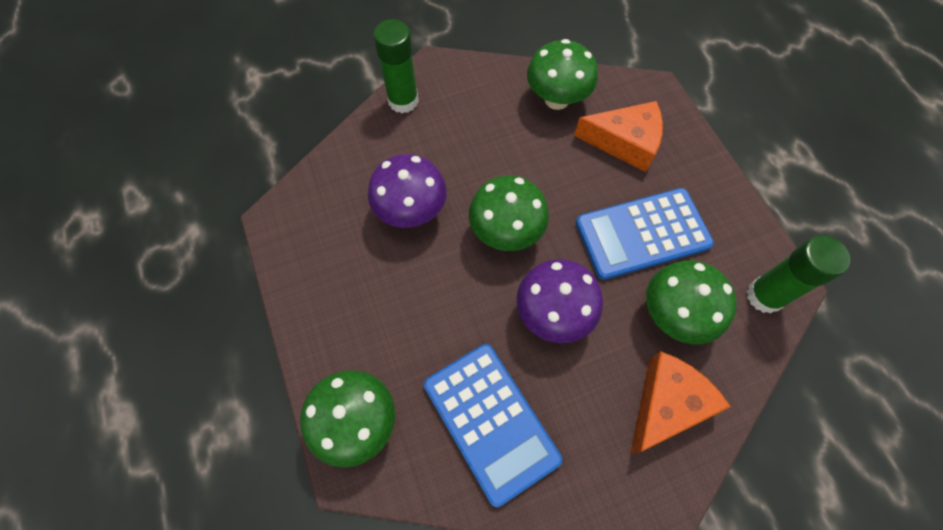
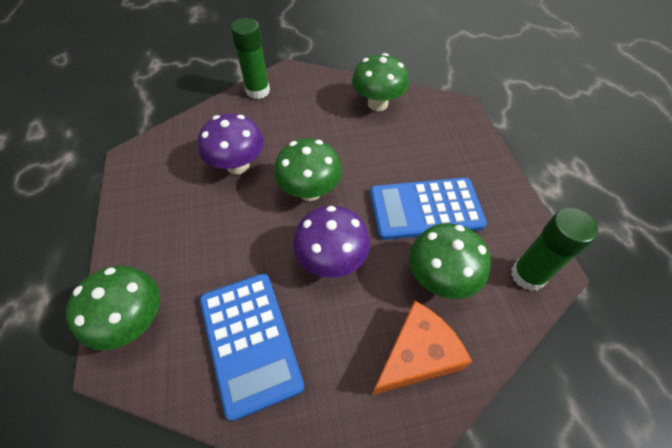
camera: 10 degrees right, 10 degrees down
orange cheese [574,101,663,172] -> none

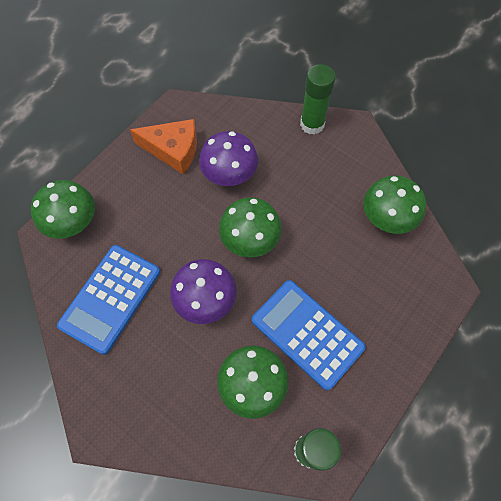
camera: 50 degrees right, 10 degrees up
orange cheese [372,300,472,395] -> orange cheese moved to [130,119,197,175]

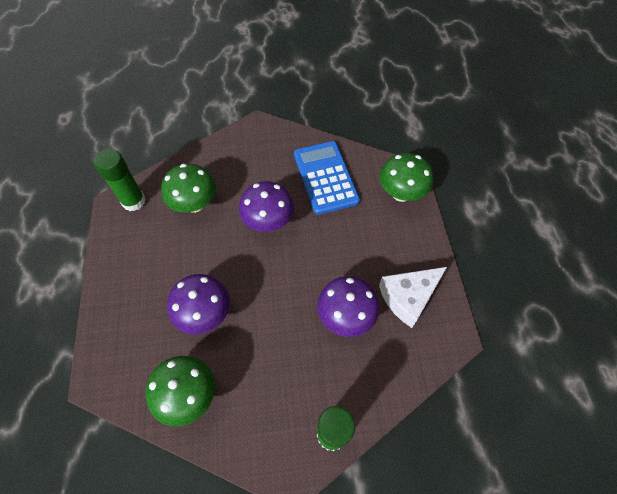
camera: 135 degrees right, 5 degrees down
orange cheese [130,119,197,175] -> white cheese [379,267,447,328]
green mushroom [219,197,282,257] -> none
blue calculator [252,280,366,391] -> none
none -> purple mushroom [167,274,230,335]

